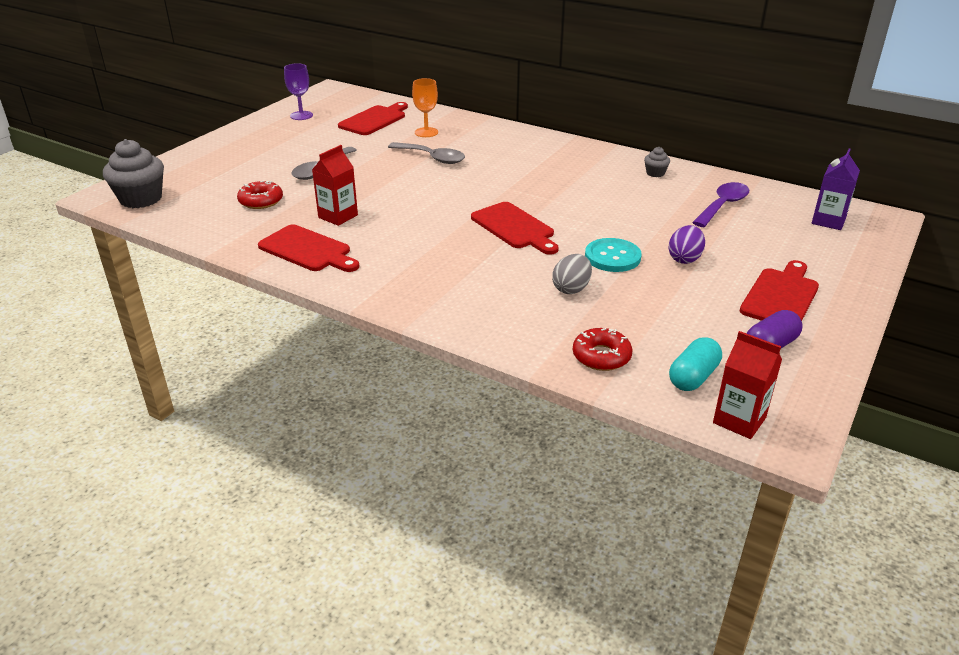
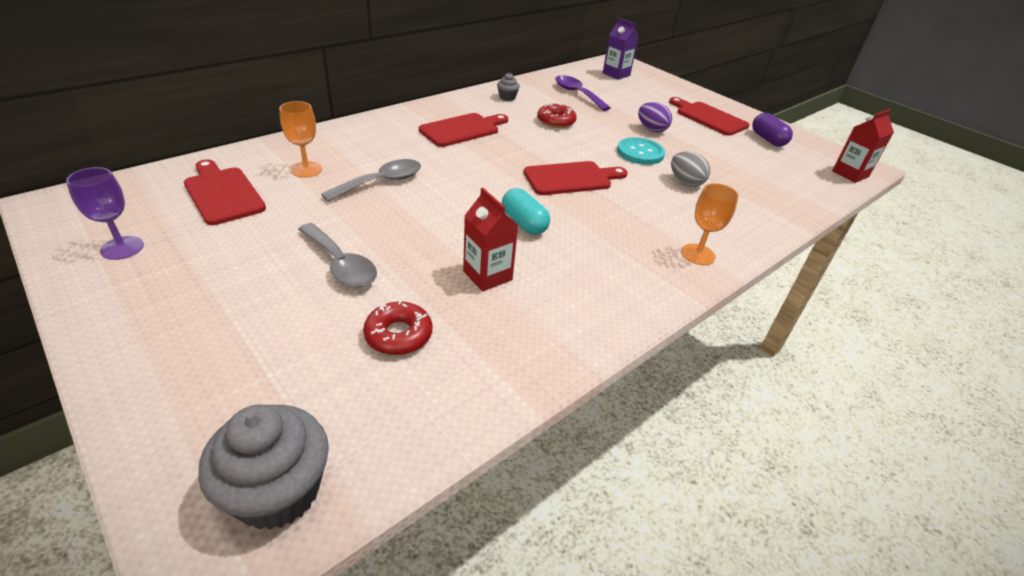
camera: 75 degrees left, 5 degrees up
red cutting board [258,224,359,272] -> red cutting board moved to [419,113,508,147]
red donut [573,328,632,371] -> red donut moved to [537,103,577,128]
turquoise capsule [669,337,722,391] -> turquoise capsule moved to [502,188,550,235]
none -> orange goblet [681,183,739,265]

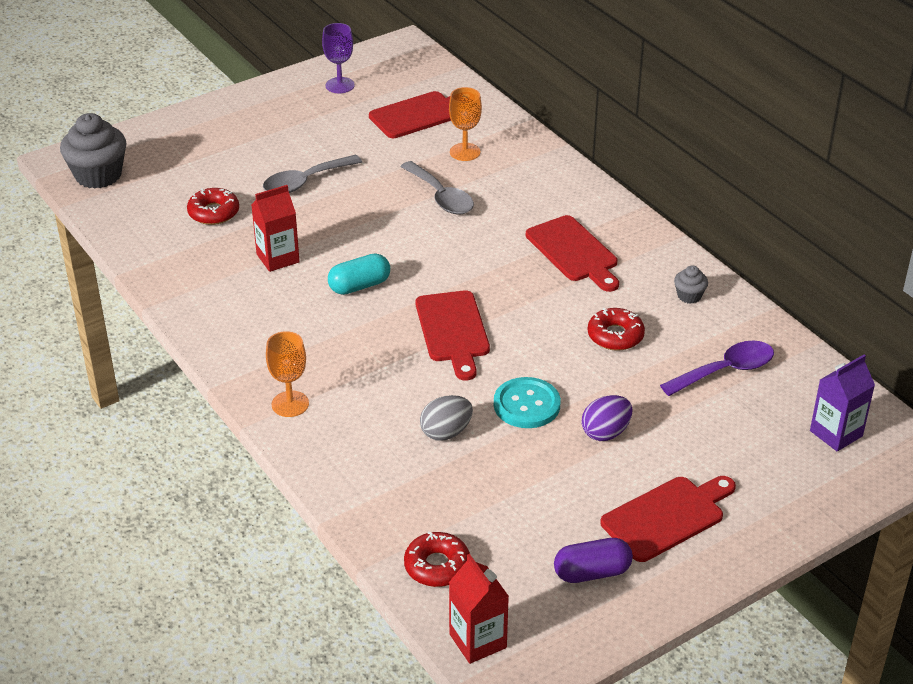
camera: 100 degrees right, 0 degrees up
none -> red donut [404,531,470,587]

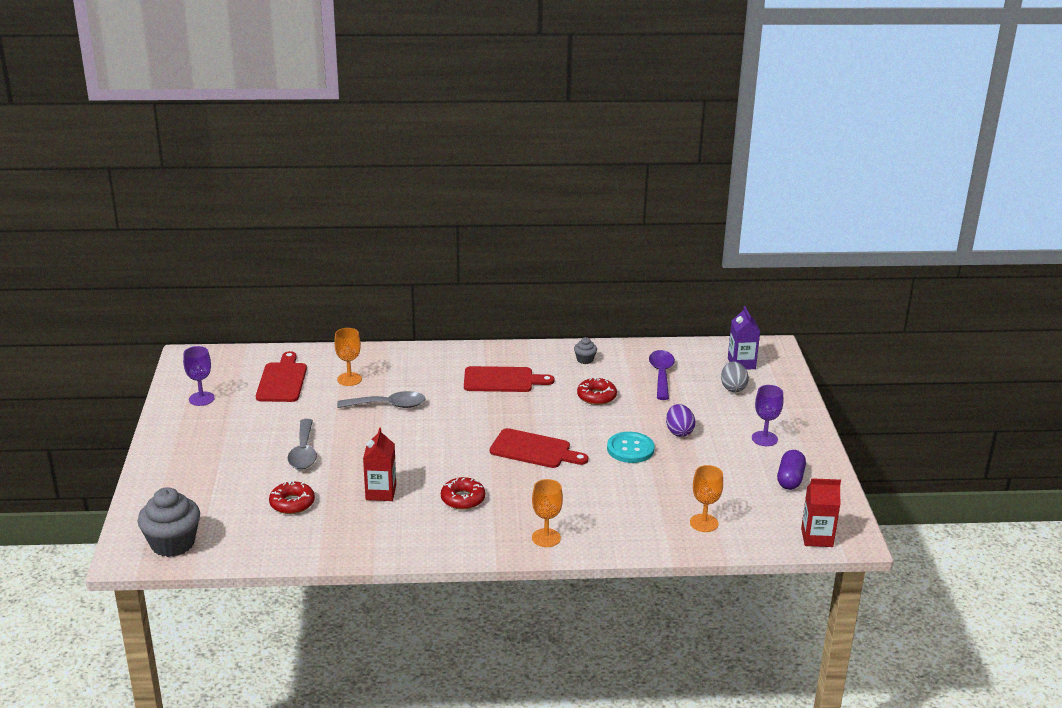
camera: 60 degrees left, 10 degrees down
turquoise capsule [328,253,390,295] -> none
red donut [404,531,470,587] -> red donut moved to [441,477,485,510]
grey egg [420,395,473,441] -> grey egg moved to [721,361,749,392]
red cutting board [600,476,736,562] -> purple goblet [752,385,783,446]
none -> orange goblet [690,465,723,532]

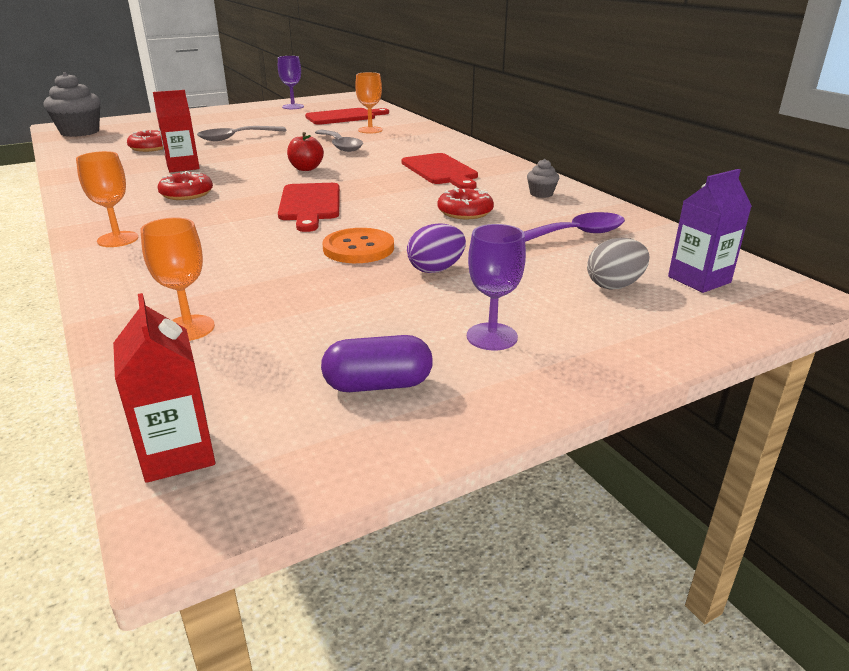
camera: 65 degrees right, 0 degrees up
turquoise button [607,432,655,463] -> orange button [322,228,394,263]
none -> red apple [287,132,324,171]

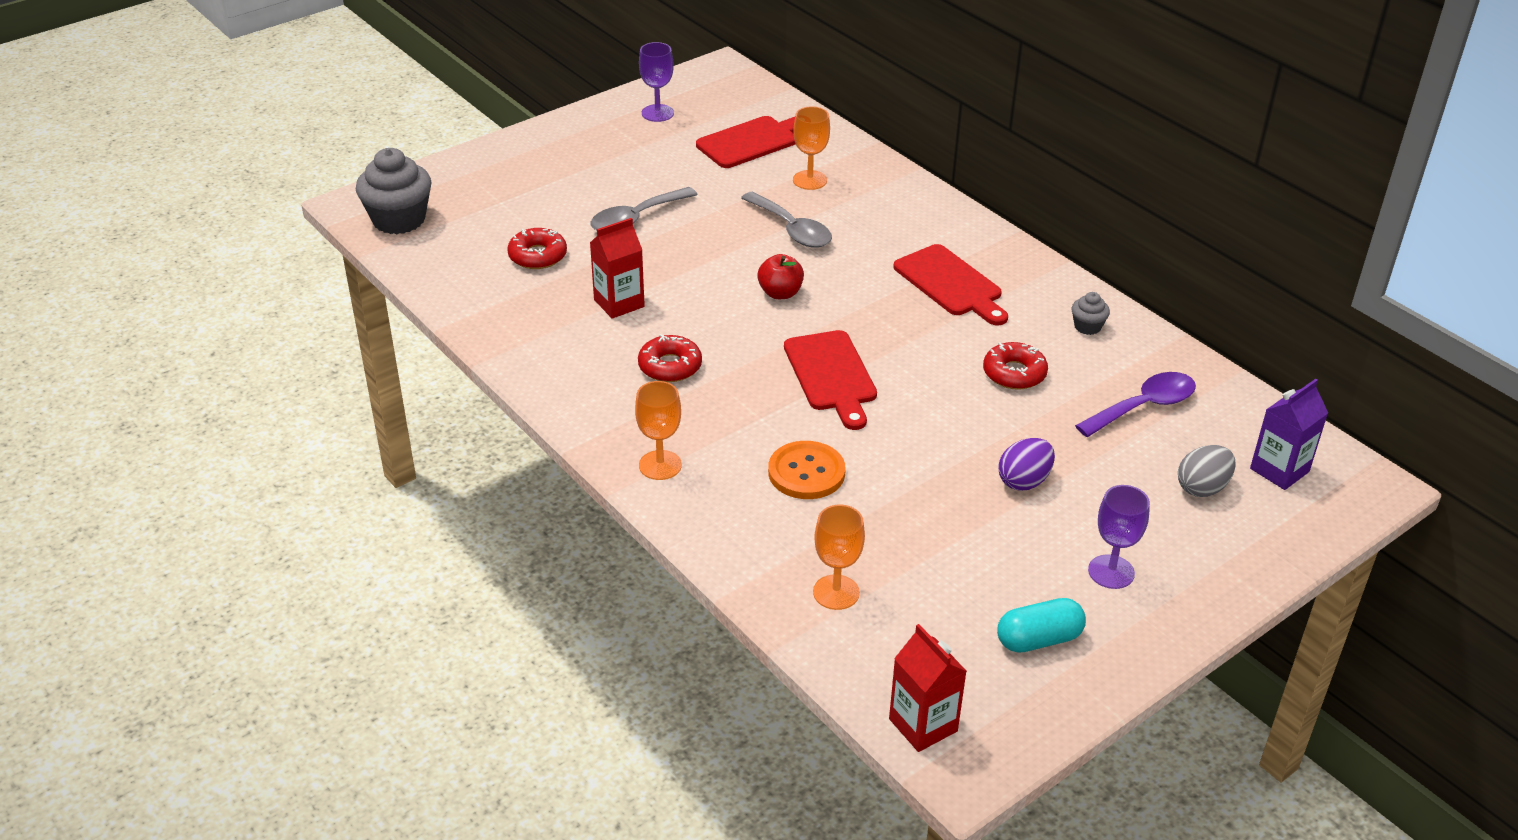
camera: 10 degrees left, 10 degrees up
purple capsule [321,335,433,392] -> turquoise capsule [997,598,1086,653]
orange button [322,228,394,263] -> orange button moved to [768,441,846,499]

